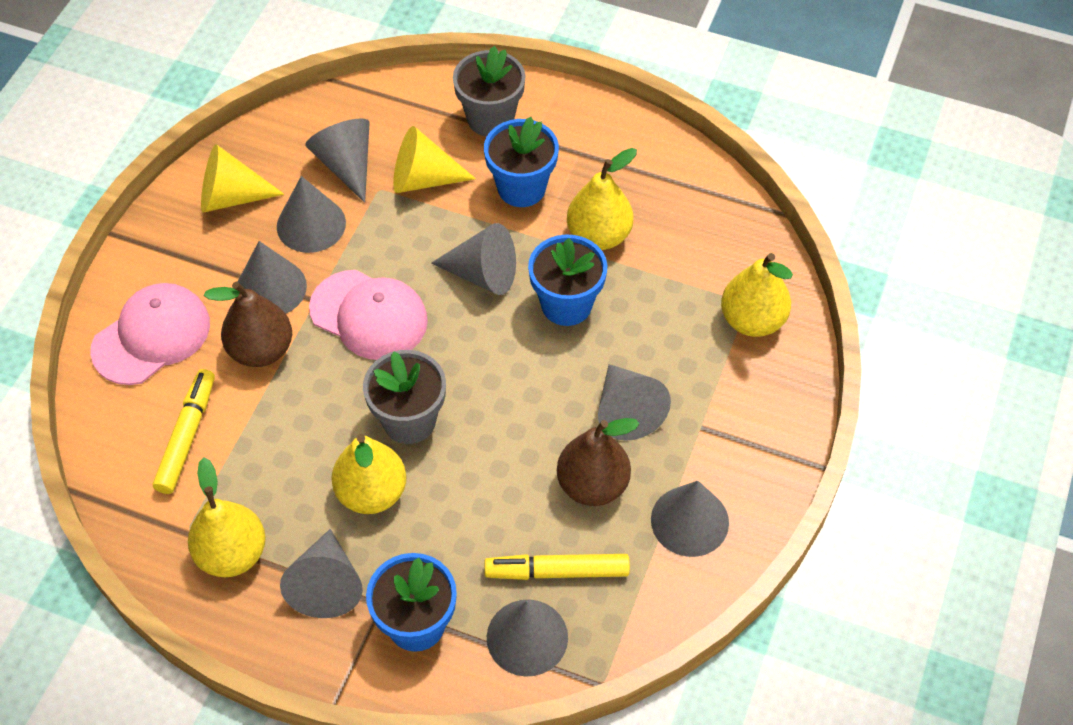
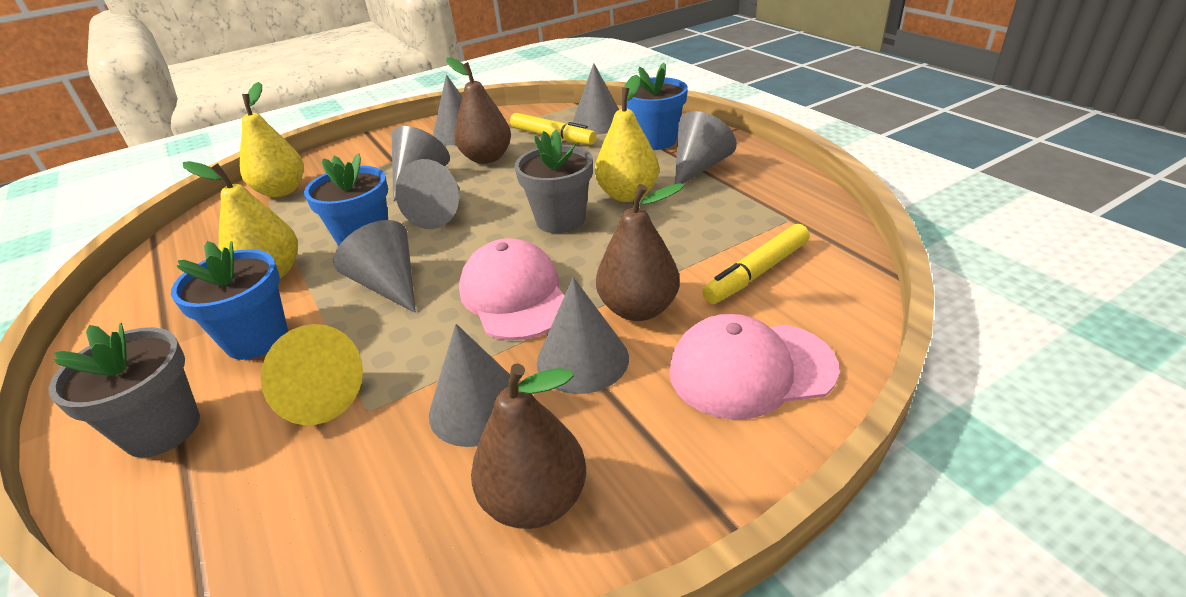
camera: 140 degrees left, 20 degrees down
yellow pear [188,457,266,577] -> none
yellow cone [201,144,284,213] -> brown pear [471,364,586,529]
grey cone [305,118,370,203] -> grey cone moved to [395,159,460,229]

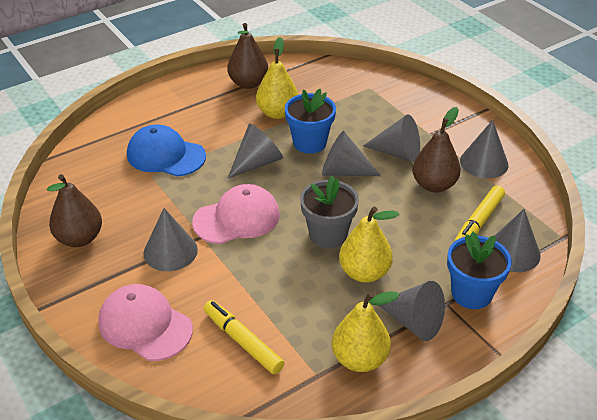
camera: 85 degrees right, 5 degrees up
grey flower pot [48,323,200,458] -> none
blue flower pot [171,241,288,360] -> none
yellow pear [240,82,304,197] -> yellow pear moved to [332,292,400,372]
yellow cone [261,324,363,425] -> blue cap [127,125,206,177]
grey cone [429,324,519,447] -> none
brown pear [596,183,685,321] -> brown pear moved to [227,23,268,89]
pink cap [669,314,839,420] -> pink cap turned 45 degrees counterclockwise [98,284,193,361]

